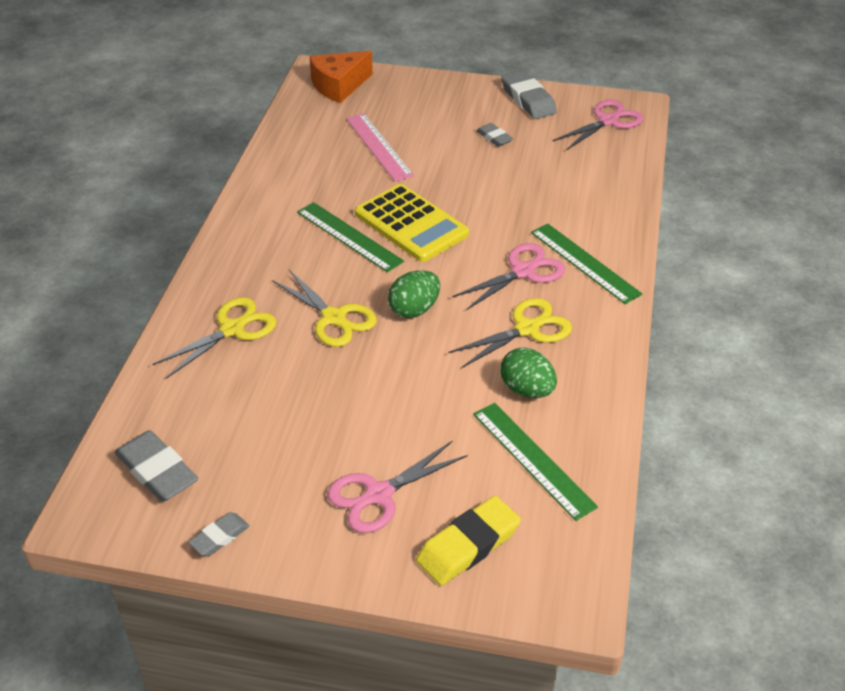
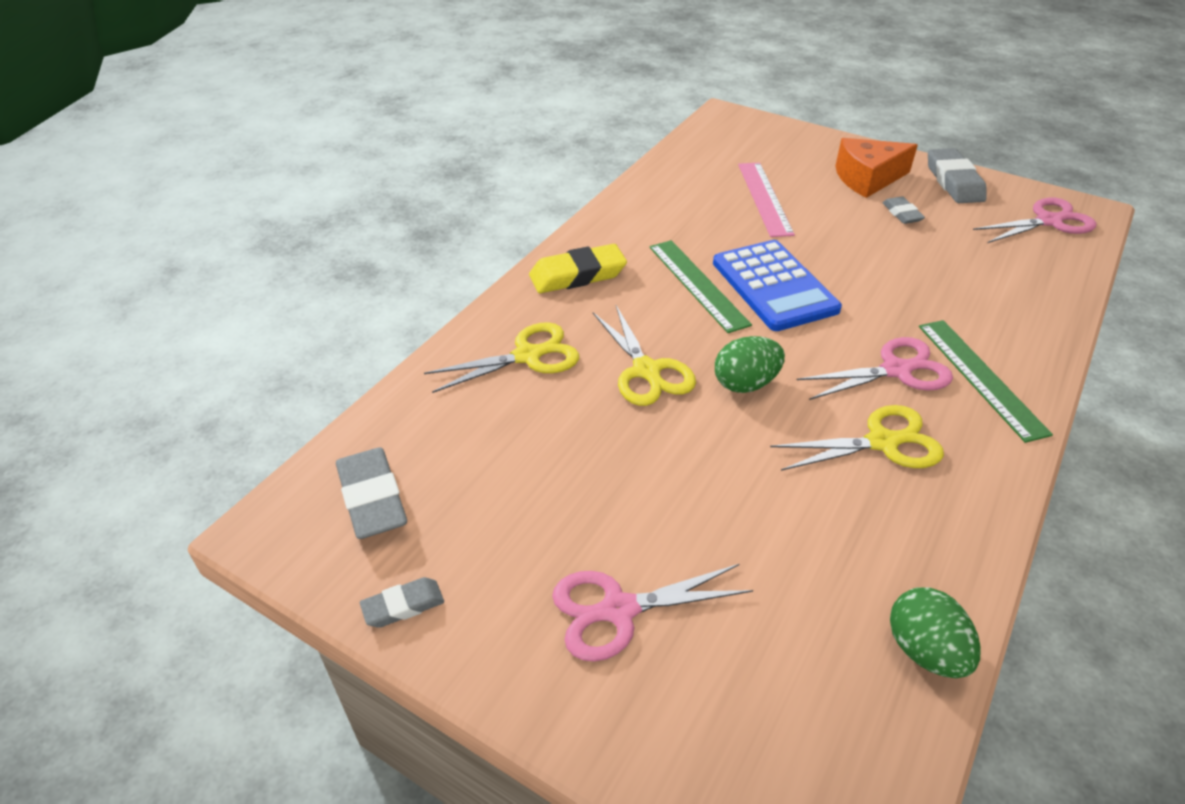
camera: 20 degrees right, 0 degrees up
orange cheese [309,51,373,103] -> orange cheese moved to [835,138,918,198]
yellow calculator [355,184,469,262] -> blue calculator [713,240,842,331]
yellow eraser [416,496,521,586] -> yellow eraser moved to [529,244,627,293]
green ruler [473,403,598,521] -> none
green egg [501,348,557,398] -> green egg moved to [890,587,981,678]

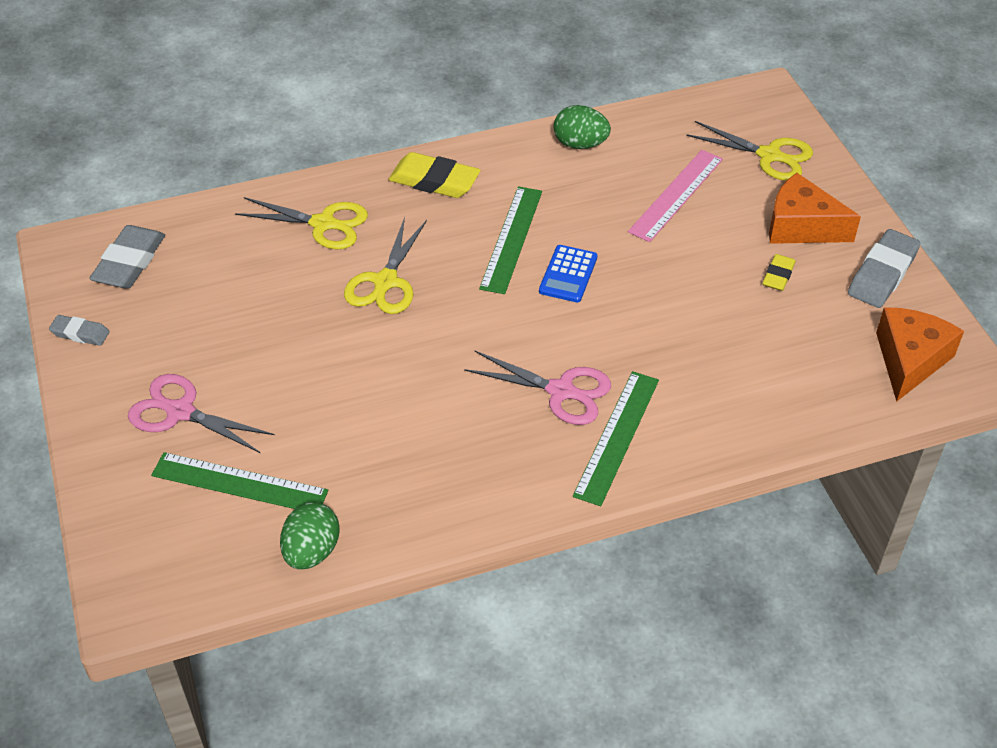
camera: 40 degrees right, 5 degrees up
blue calculator [713,240,842,331] -> blue calculator [539,245,598,302], size x0.56
green egg [715,336,785,393] -> green egg moved to [554,105,611,149]
yellow scissors [770,405,944,471] -> yellow scissors moved to [686,121,813,181]
grey eraser [883,196,925,224] -> yellow eraser [762,254,796,291]
pink scissors [973,198,1096,243] -> orange cheese [876,307,964,402]
none -> green ruler [151,452,328,509]

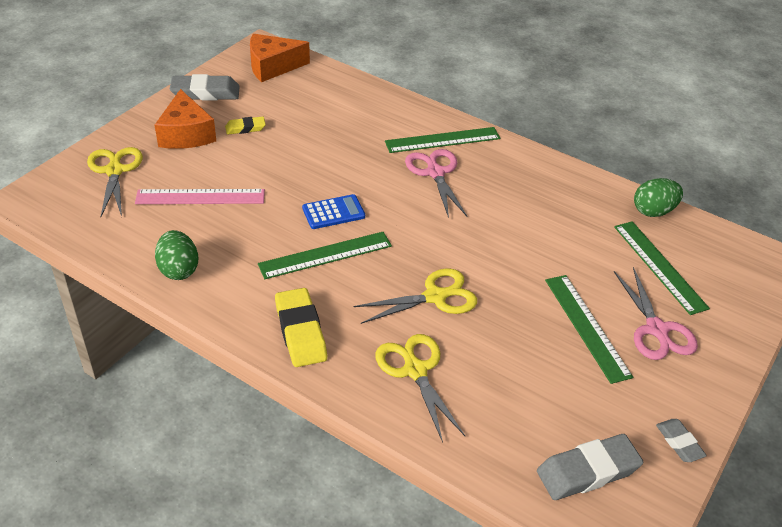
camera: 130 degrees left, 5 degrees down
none -> green ruler [545,275,633,384]

